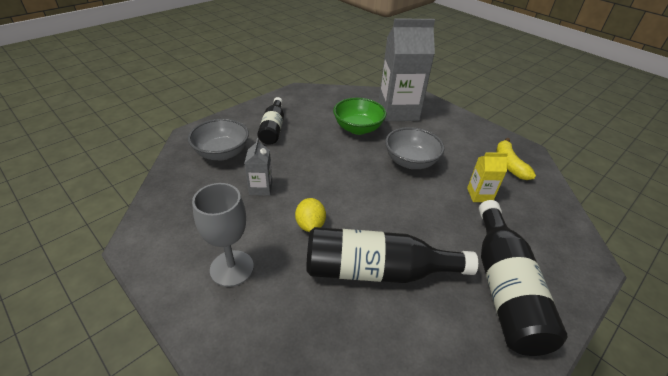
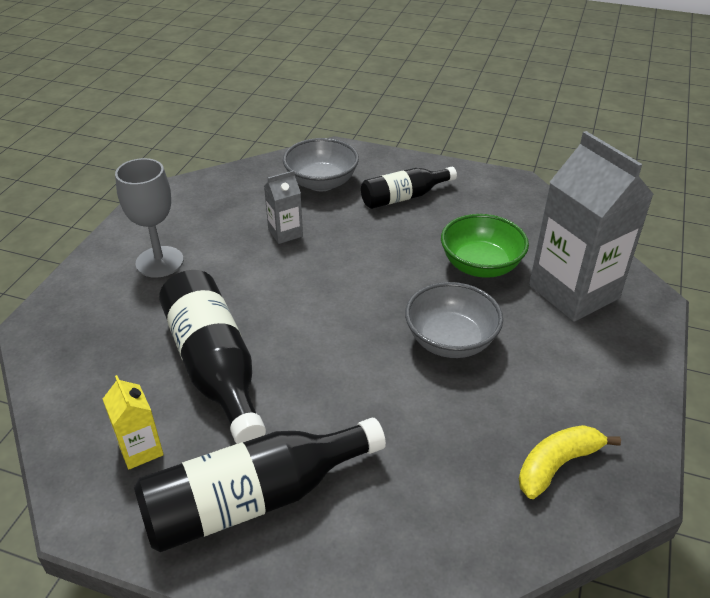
camera: 65 degrees right, 0 degrees up
yellow lemon [295,198,326,232] -> none
yellow carton [467,152,508,202] -> yellow carton moved to [103,375,164,469]

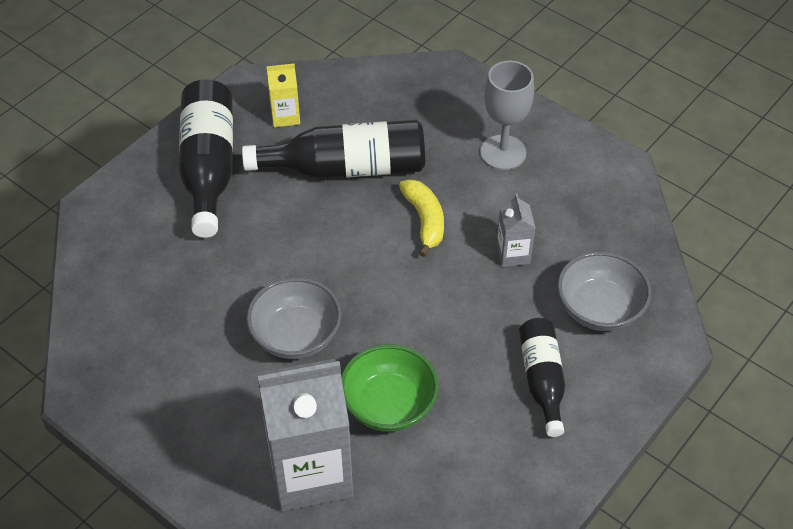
camera: 110 degrees right, 10 degrees up
yellow banana [519,425,621,499] -> yellow banana moved to [399,179,444,257]

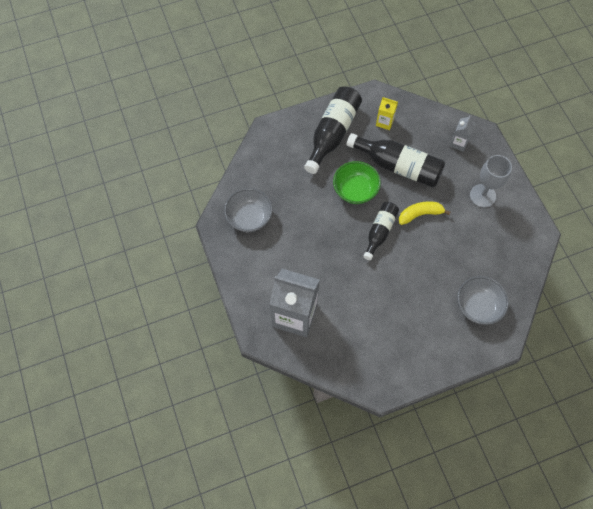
camera: 30 degrees right, 15 degrees up
grey bowl [246,277,342,359] -> grey bowl moved to [224,188,273,232]
green bowl [341,344,439,432] -> green bowl moved to [333,161,381,204]
yellow banana [399,179,444,257] -> yellow banana turned 120 degrees counterclockwise [399,201,451,225]
grey carton [496,194,536,267] -> grey carton moved to [450,115,475,152]
black bottle [519,318,565,437] -> black bottle moved to [363,202,399,260]

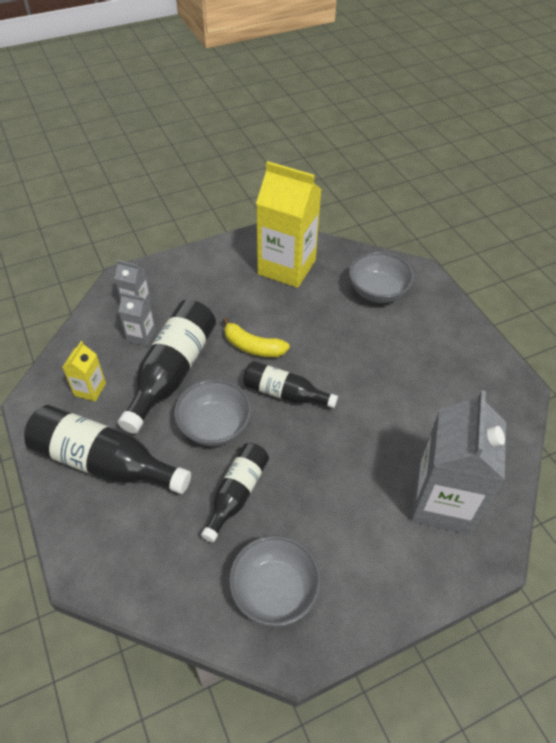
camera: 95 degrees left, 15 degrees down
green bowl [333,161,381,204] -> grey bowl [174,379,252,446]
yellow banana [399,201,451,225] -> yellow banana turned 45 degrees counterclockwise [223,317,290,357]
grey goblet [470,155,512,208] -> none
none -> grey carton [119,292,156,346]
none -> black bottle [201,443,269,542]
none -> yellow carton [256,161,322,288]

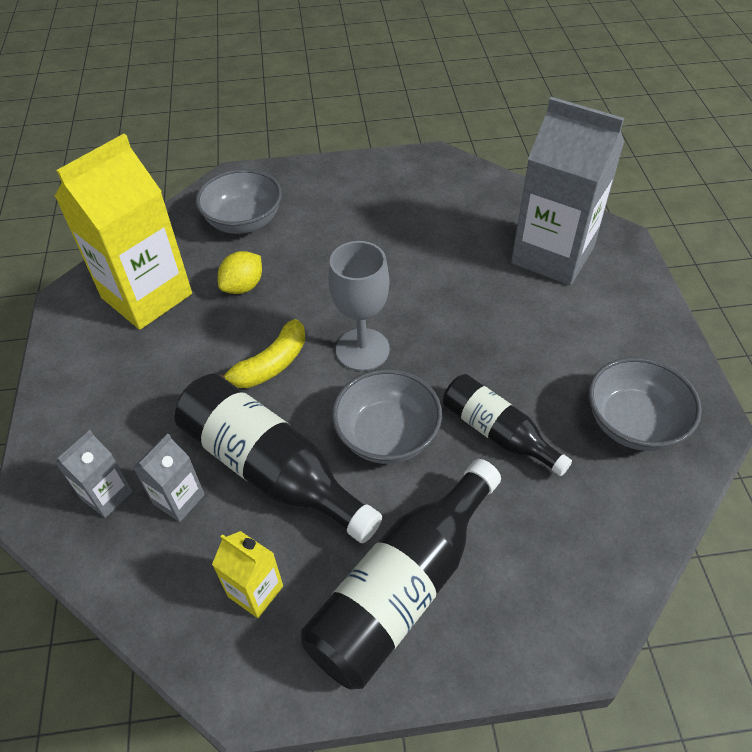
camera: 70 degrees left, 0 degrees up
black bottle [243,361,338,408] -> grey goblet [328,241,390,371]
none -> yellow lemon [218,251,262,294]

